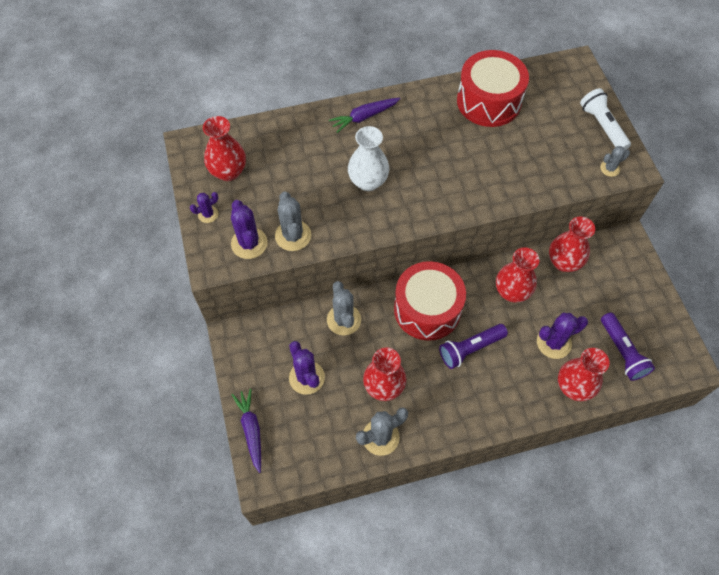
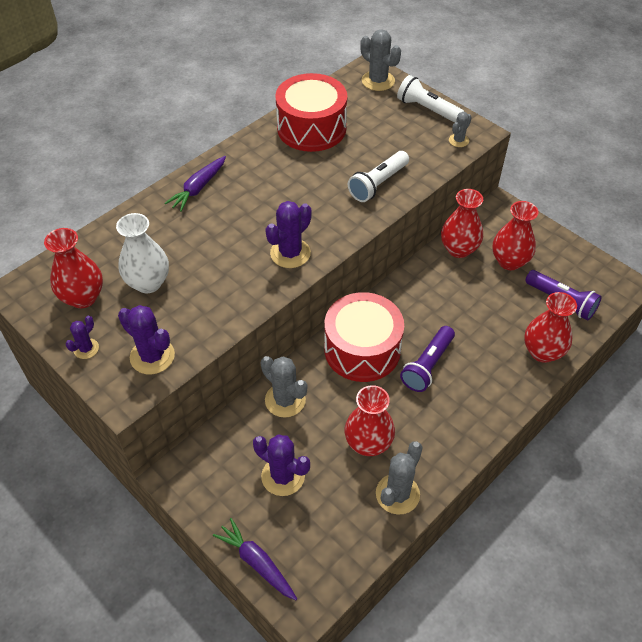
camera: 30 degrees left, 10 degrees down
grey cactus [275,191,311,251] -> grey cactus moved to [360,29,401,91]
white vase [348,126,389,191] -> white vase moved to [116,213,169,293]
red vase [496,248,540,302] -> red vase moved to [492,201,538,270]
purple cactus [537,313,588,359] -> purple cactus moved to [265,201,312,268]
none -> white flashlight [348,151,409,202]

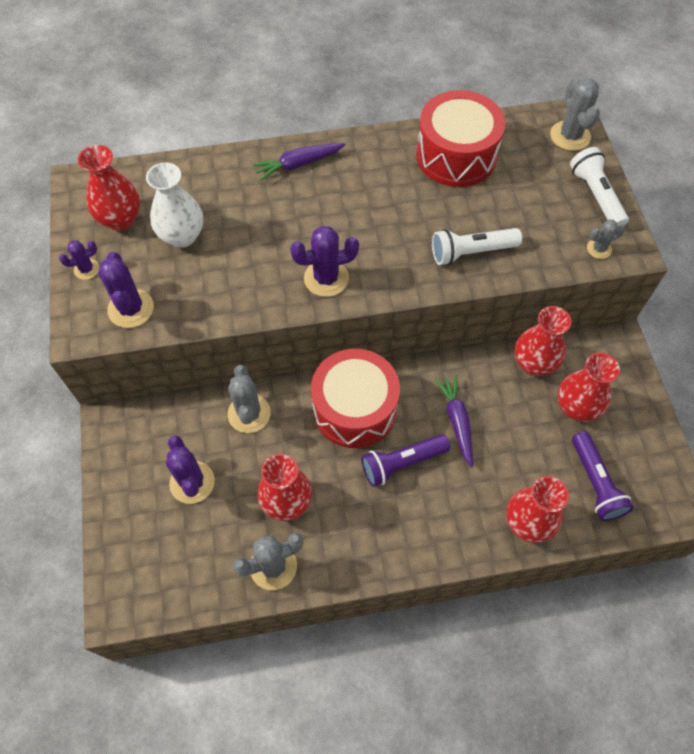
camera: 35 degrees right, 10 degrees up
purple carrot [213,518,297,600] -> purple carrot moved to [434,374,473,468]

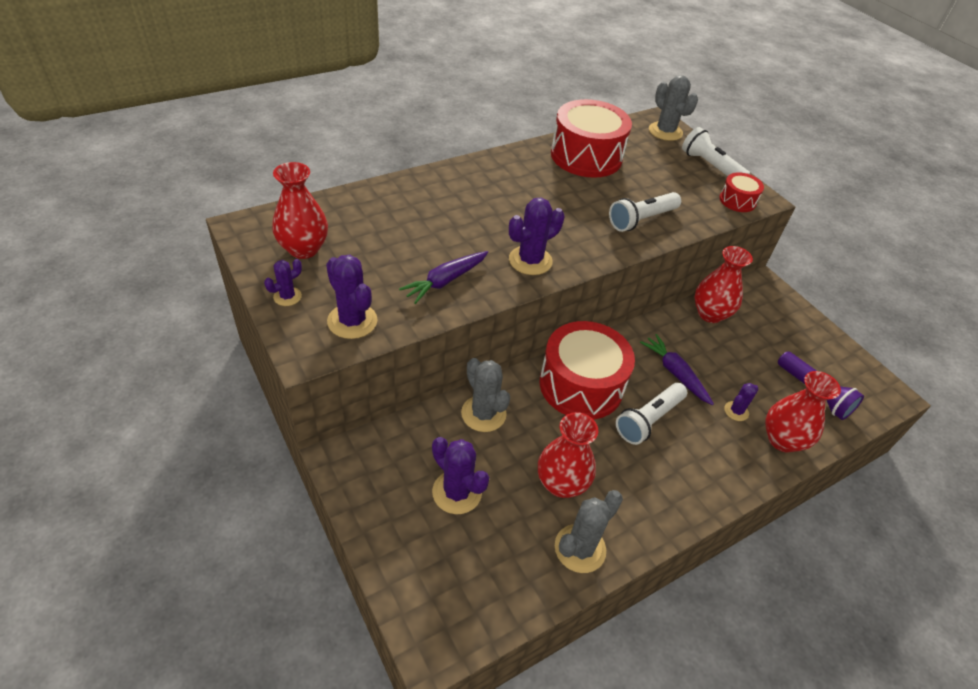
camera: 25 degrees left, 15 degrees down
white vase [146,163,203,248] -> none
purple carrot [252,143,345,181] -> purple carrot moved to [399,251,488,304]
purple flashlight [361,434,451,487] -> white flashlight [616,383,687,445]
red vase [557,352,620,422] -> none
grey cactus [587,219,625,259] -> red drum [719,172,764,212]
none -> purple cactus [724,383,759,421]

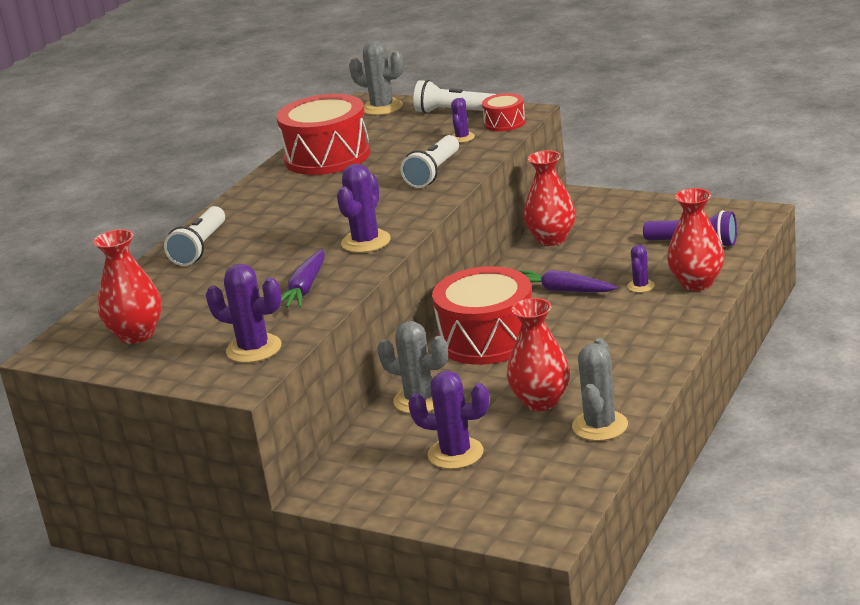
camera: 25 degrees left, 20 degrees down
purple cactus [264,259,302,306] -> purple cactus moved to [451,98,475,143]
white flashlight [616,383,687,445] -> white flashlight moved to [164,206,225,266]

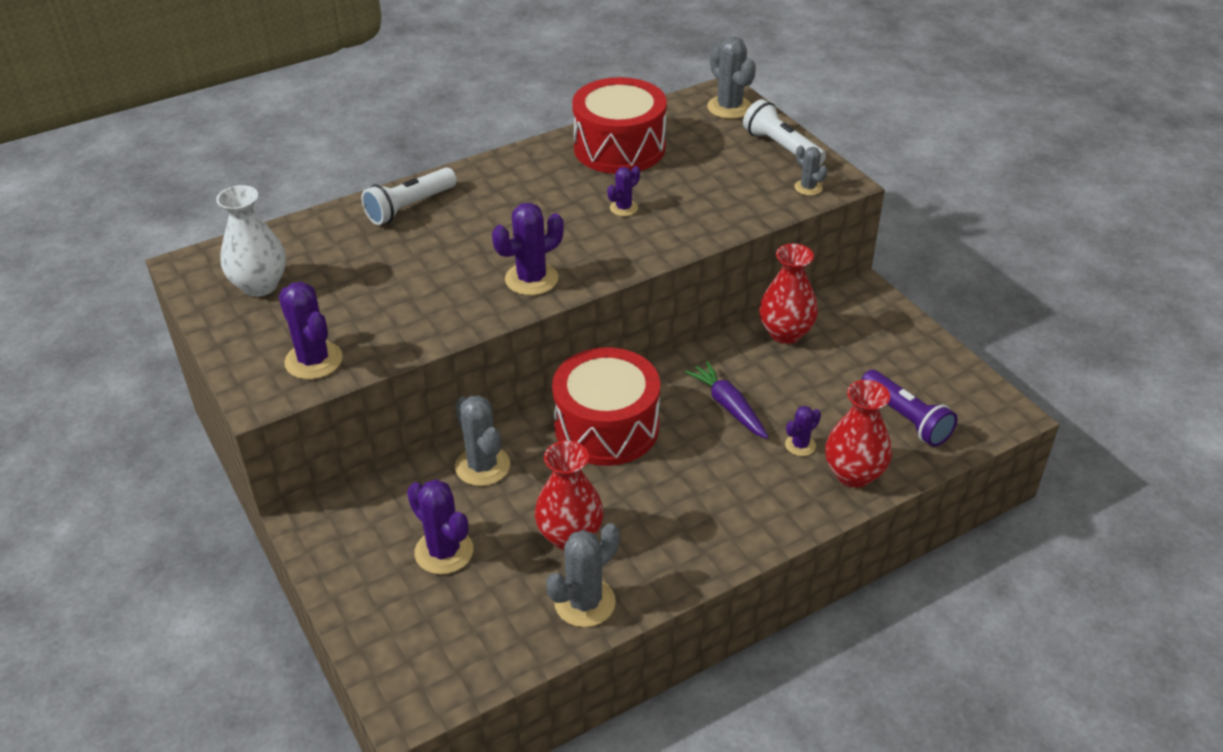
camera: 30 degrees right, 15 degrees up
red vase [93,229,162,344] -> white vase [216,185,286,297]
purple carrot [281,249,325,308] -> none
white flashlight [401,135,459,188] -> none
purple cactus [451,98,475,143] -> purple cactus moved to [607,166,640,216]
red drum [482,93,525,131] -> grey cactus [795,145,827,196]

